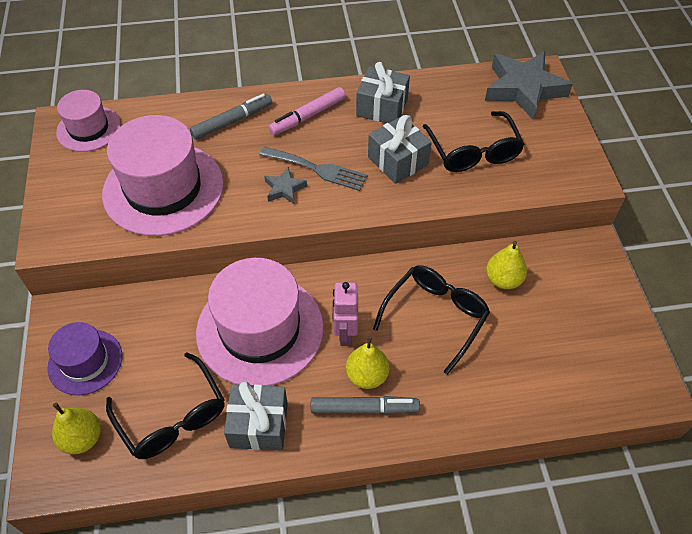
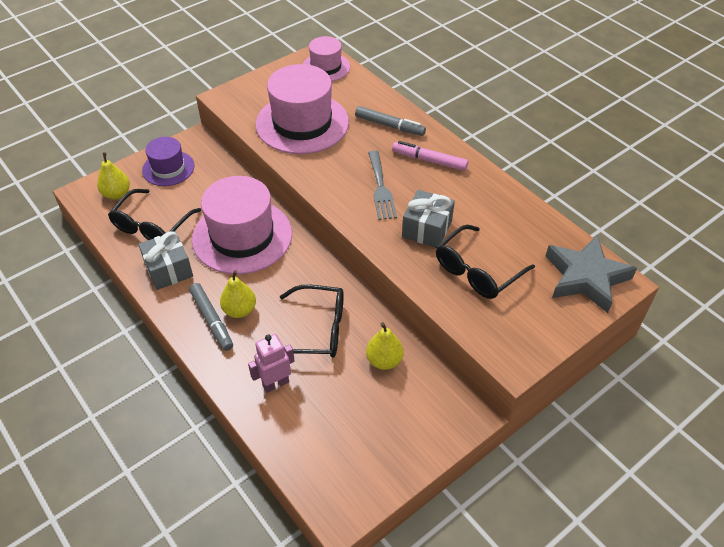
camera: 60 degrees right, 5 degrees down
grey star [264,167,307,205] -> none
pink robot [333,282,358,346] -> pink robot moved to [248,334,295,393]
grey gift [356,62,410,123] -> none

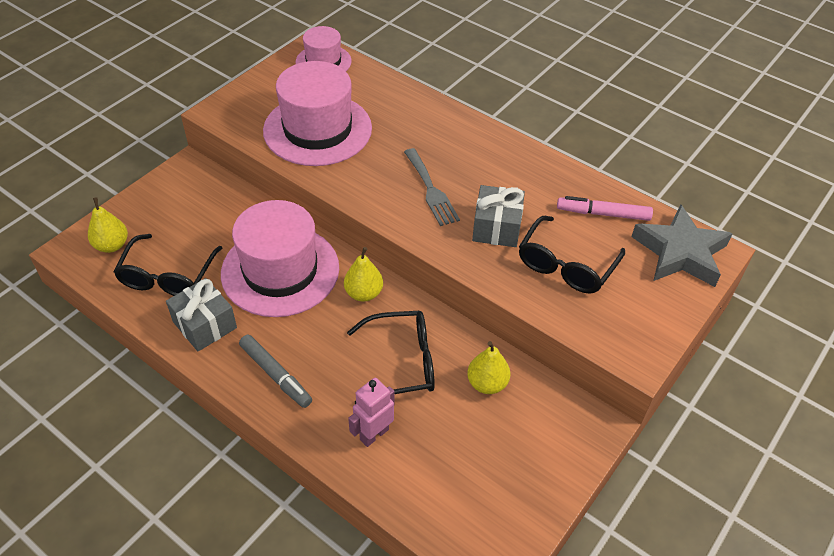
camera: 15 degrees left, 0 degrees up
purple hat [142,137,194,186] -> none
yellow pear [220,270,256,318] -> yellow pear moved to [344,247,383,302]
grey marker [355,106,426,136] -> none
pink marker [392,141,468,171] -> pink marker moved to [557,196,653,221]

